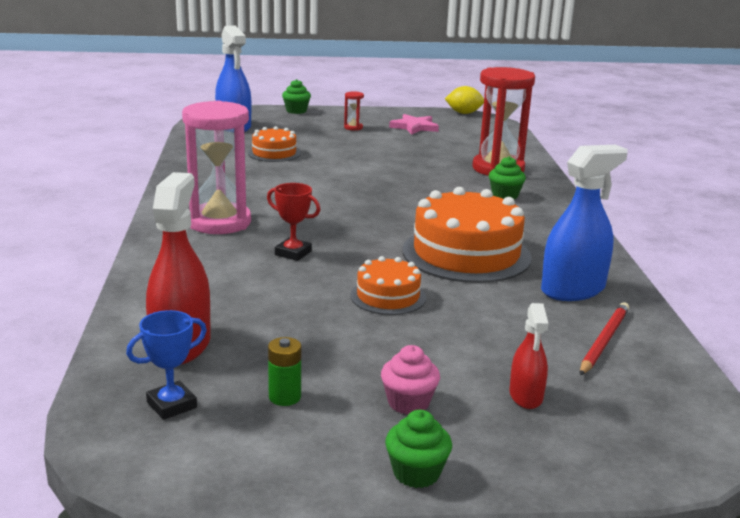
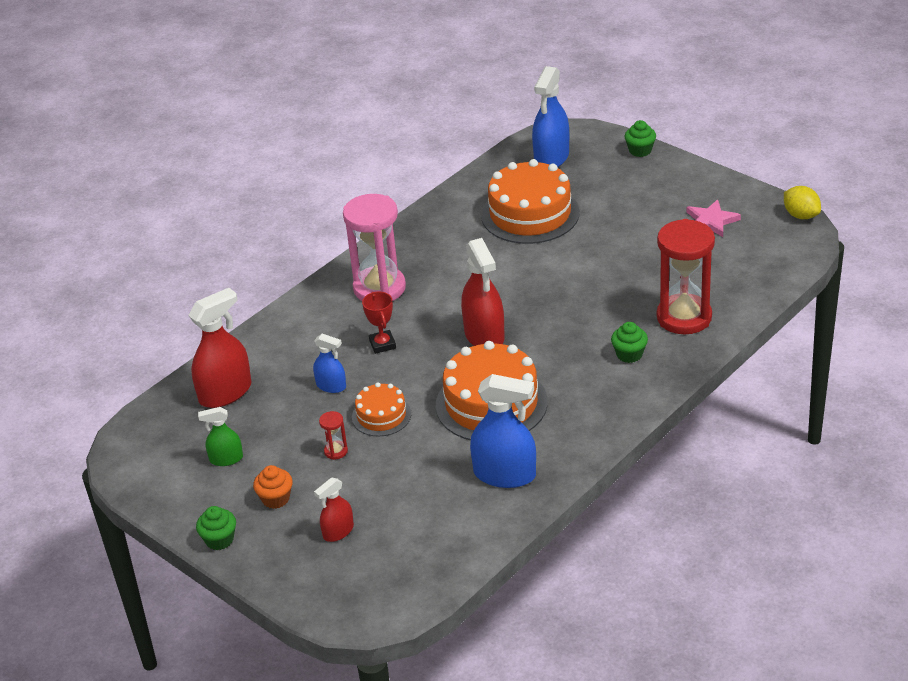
camera: 50 degrees right, 15 degrees up
blue trophy [126,310,207,420] -> none
orange cake [248,126,301,162] -> orange cake [481,159,580,244], size x1.88
green battery [268,337,301,406] -> green spray bottle [198,407,243,466]
red hourglass [344,91,364,131] -> red hourglass moved to [319,411,348,460]
pink cupcake [381,345,440,415] -> orange cupcake [253,465,293,509]
red pencil [580,302,629,375] -> none
none -> blue spray bottle [313,333,346,393]
none -> red spray bottle [461,238,505,346]

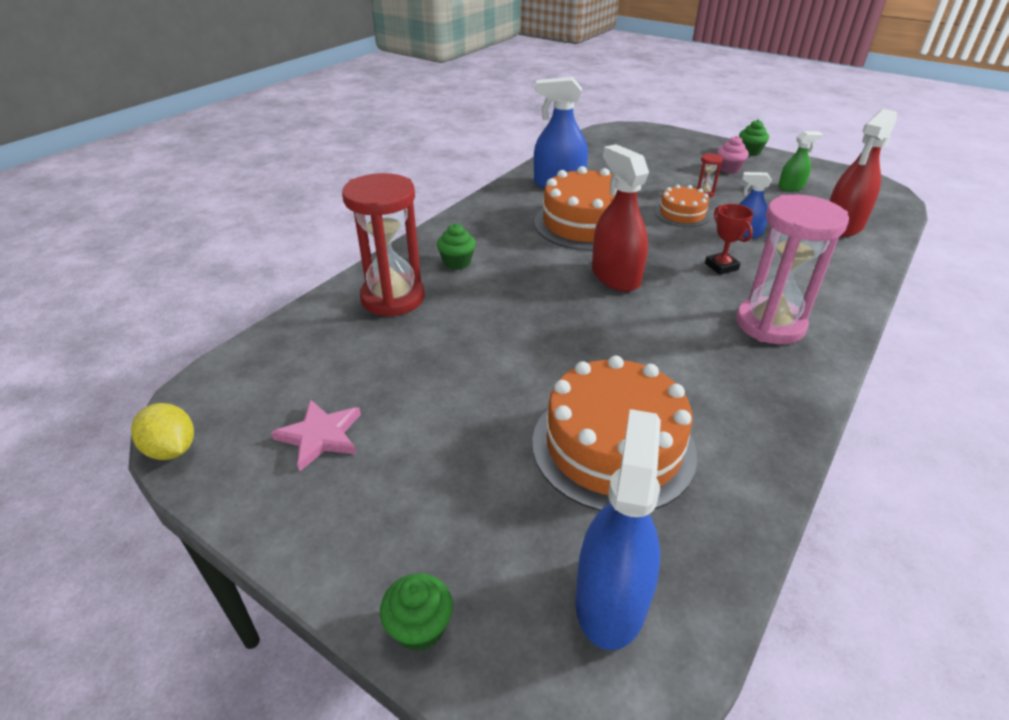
camera: 170 degrees right, 0 degrees up
orange cupcake [253,465,293,509] -> pink cupcake [717,136,749,174]
red spray bottle [314,477,354,542] -> none

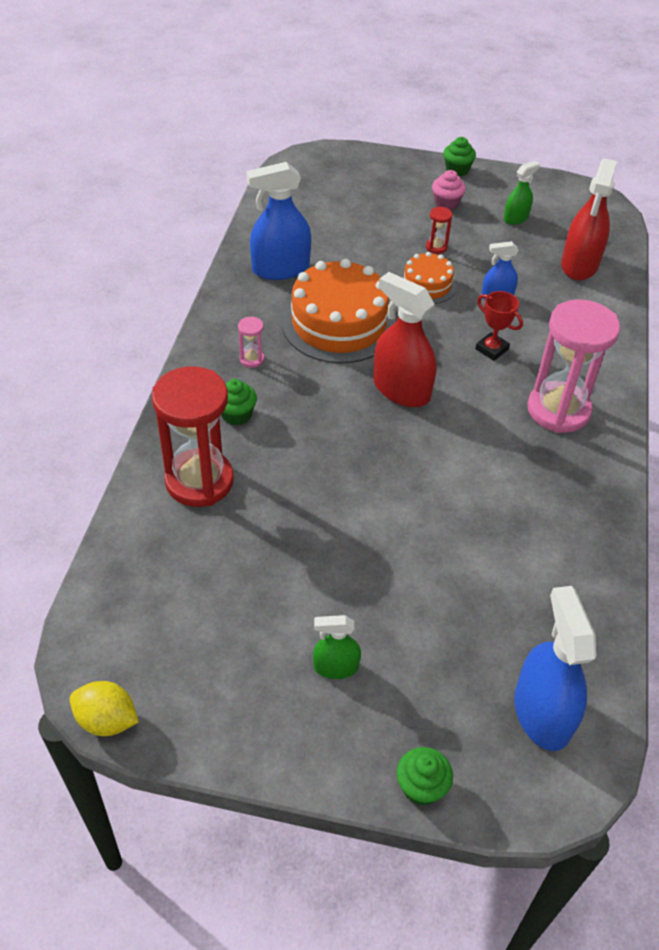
camera: 25 degrees left, 10 degrees up
pink star [271,399,361,471] -> none
orange cake [532,356,697,511] -> none
none -> pink hourglass [238,316,264,368]
none -> green spray bottle [313,615,361,679]

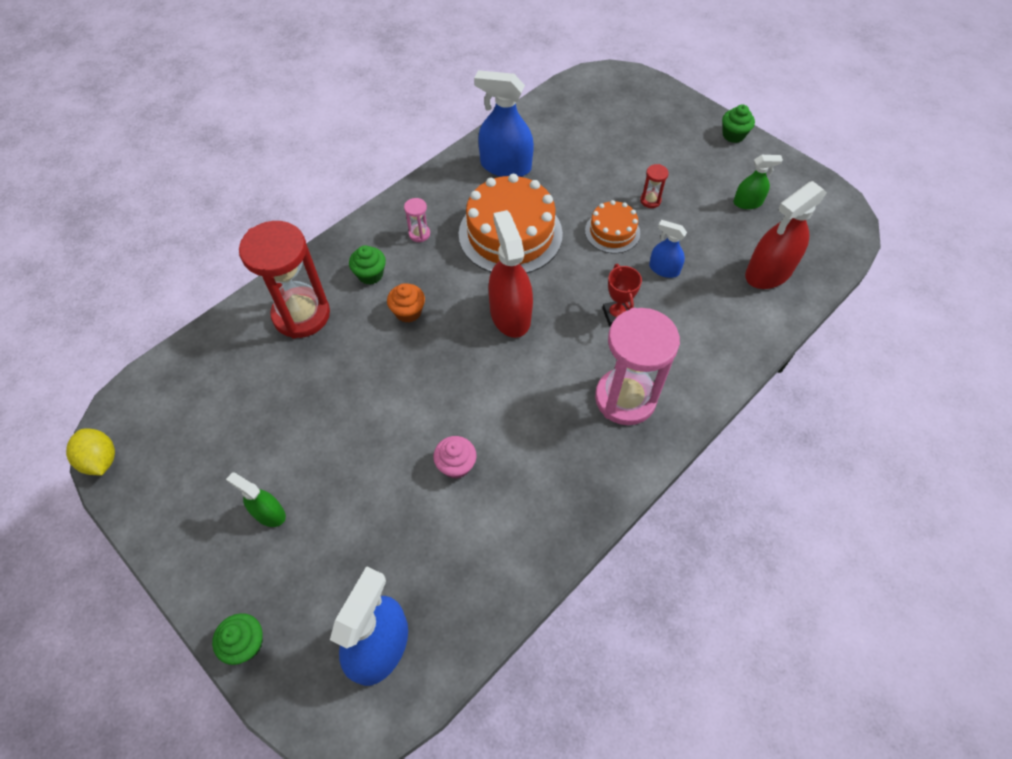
camera: 35 degrees right, 10 degrees up
pink cupcake [432,170,466,210] -> pink cupcake moved to [433,436,476,479]
none -> orange cupcake [387,283,425,323]

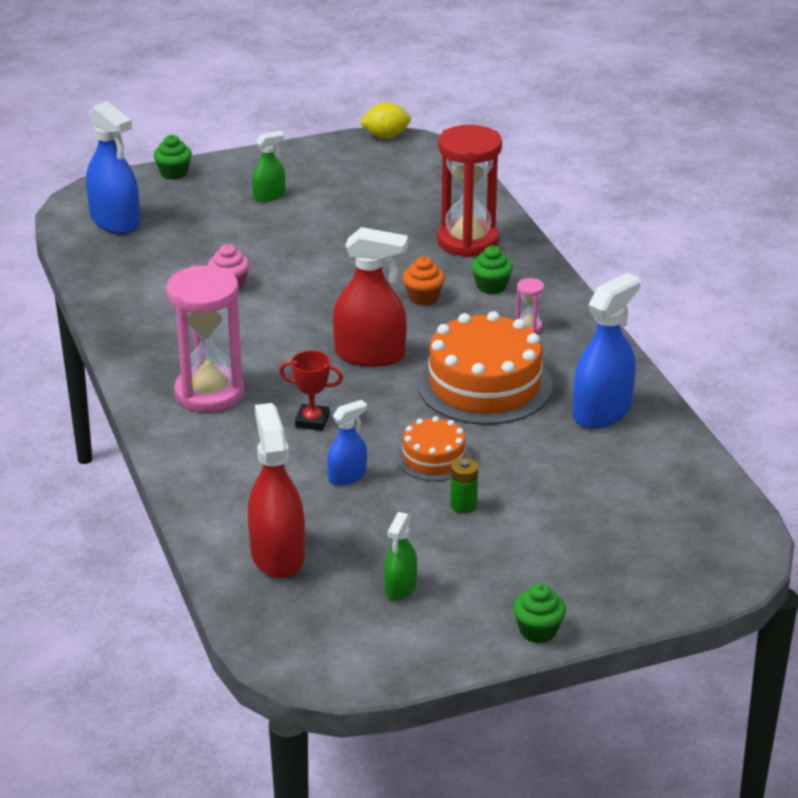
camera: 115 degrees right, 25 degrees down
red hourglass [640,164,669,208] -> green battery [450,458,478,514]

